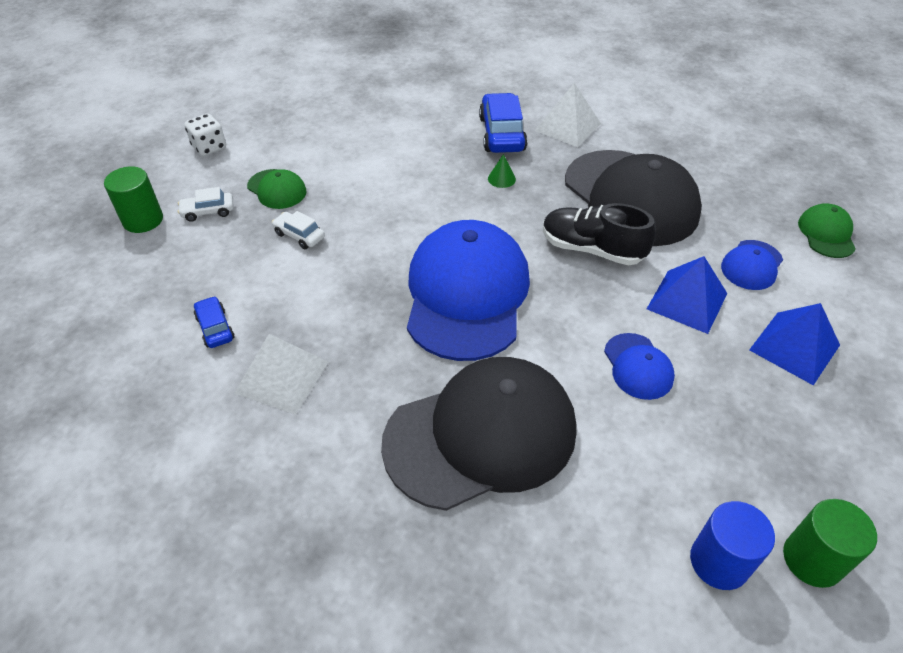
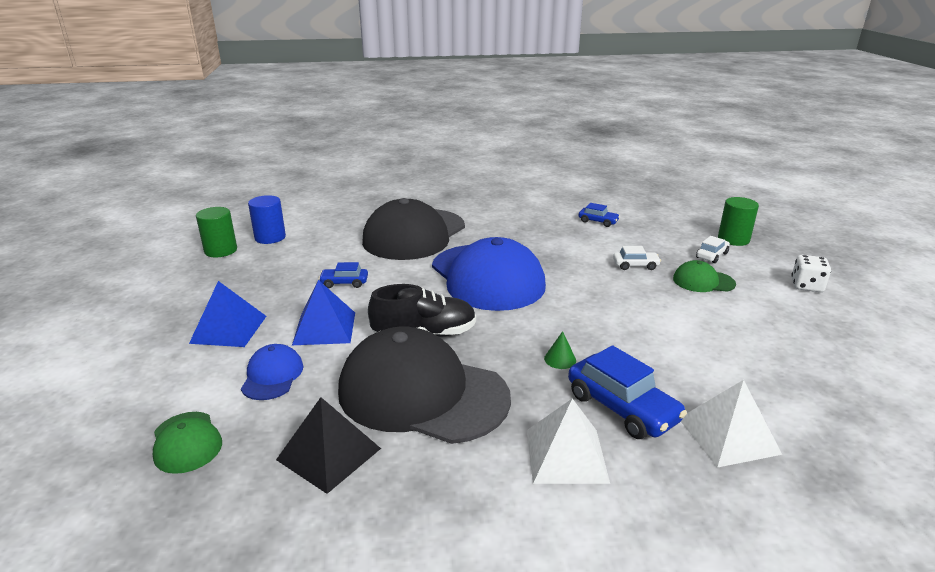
camera: 145 degrees right, 20 degrees down
white pyramid [234,334,328,415] -> white pyramid moved to [681,380,782,468]
blue cap [604,333,675,400] -> blue car [319,262,368,288]
none -> black pyramid [276,397,381,494]

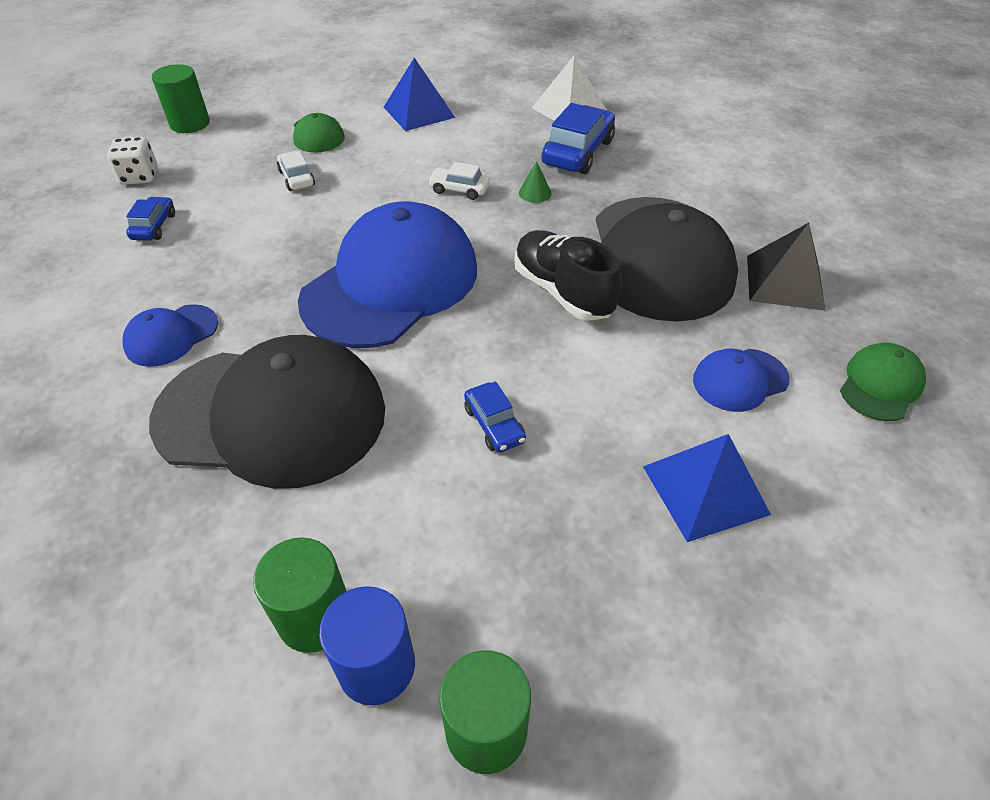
camera: 115 degrees left, 20 degrees up
blue pyramid [292,280,355,345] -> blue pyramid moved to [384,58,455,131]
white pyramid [527,399,610,484] -> none
white car [696,236,730,263] -> white car moved to [428,162,490,200]
white dice [791,255,831,292] -> white dice moved to [107,137,158,185]
none -> blue cap [122,304,218,367]
none -> green cylinder [253,537,347,653]

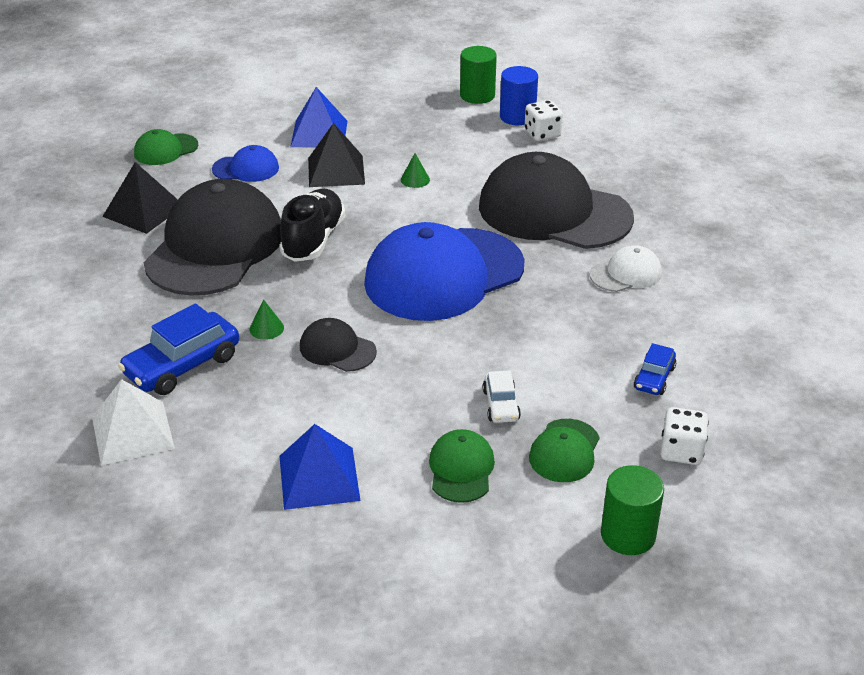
camera: 160 degrees left, 10 degrees down
blue cap [122,304,218,367] -> white cap [589,245,662,292]
green cylinder [253,537,347,653] -> white dice [525,100,563,141]
white car [428,162,490,200] -> black cap [300,318,377,372]
blue car [464,381,526,452] -> green cone [401,153,430,188]
black shoe [515,230,622,321] -> black shoe turned 150 degrees counterclockwise [279,189,345,262]
none -> black pyramid [308,123,365,187]
none -> green cap [529,419,600,482]

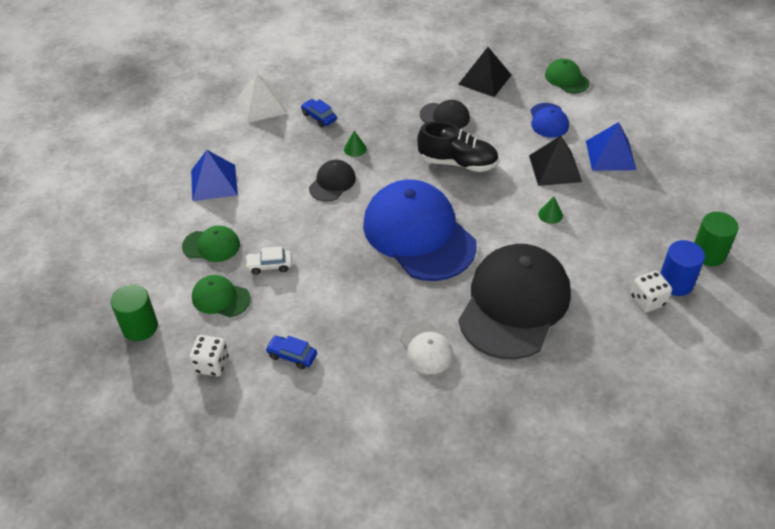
camera: 90 degrees right, 10 degrees up
blue car [118,303,239,395] -> blue car [301,99,337,127], size x0.54
black cap [144,179,281,296] -> black cap [420,100,470,129], size x0.45

